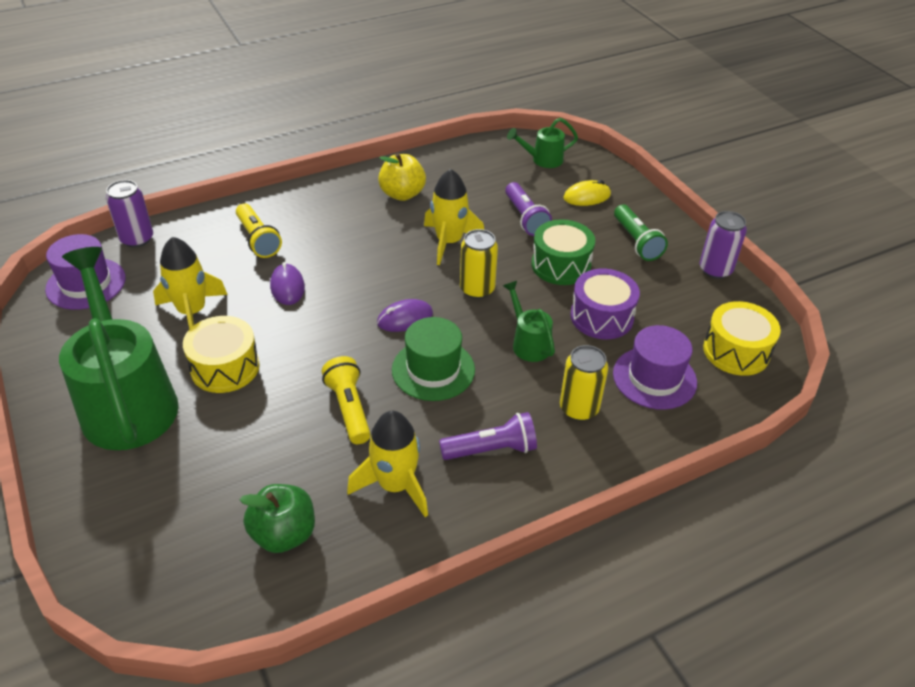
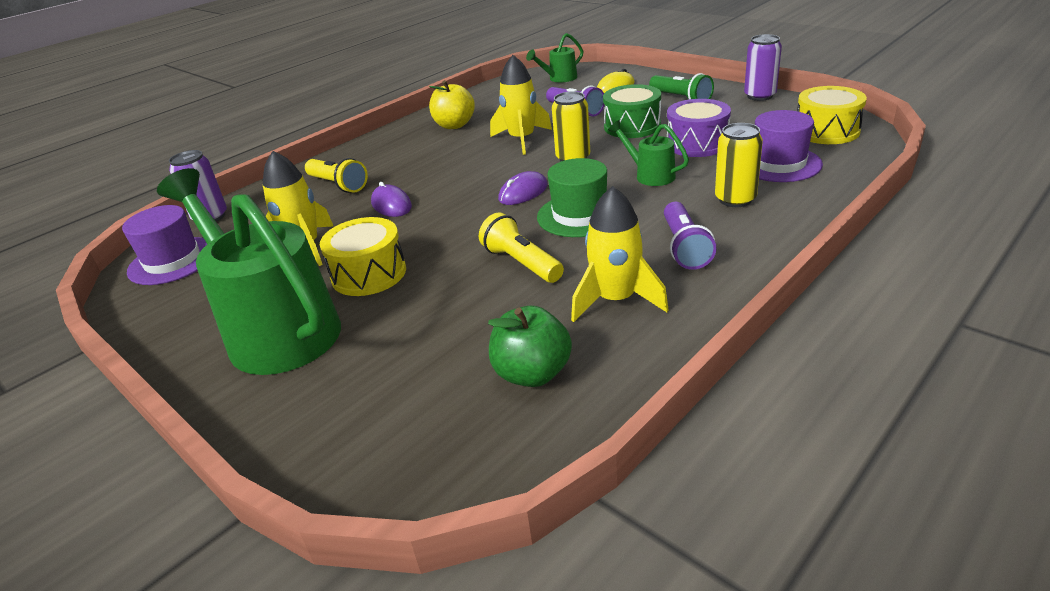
camera: 15 degrees left, 10 degrees down
purple flashlight [439,412,537,460] -> purple flashlight turned 120 degrees clockwise [664,202,716,270]

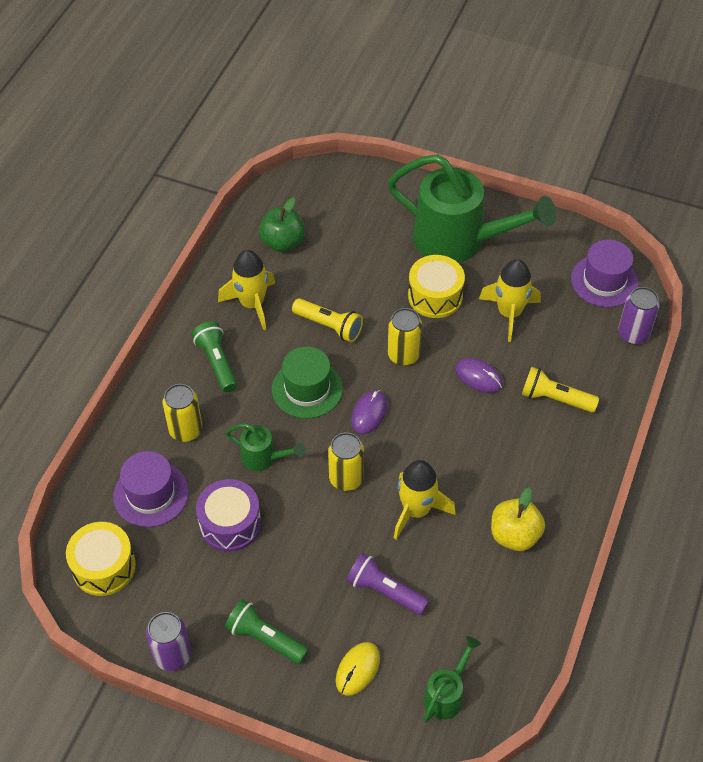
camera: 155 degrees right, 20 degrees up
green drum [603,84,661,138] -> none
purple flashlight [664,202,716,270] -> green flashlight [192,321,237,393]
none -> yellow can [388,308,422,366]

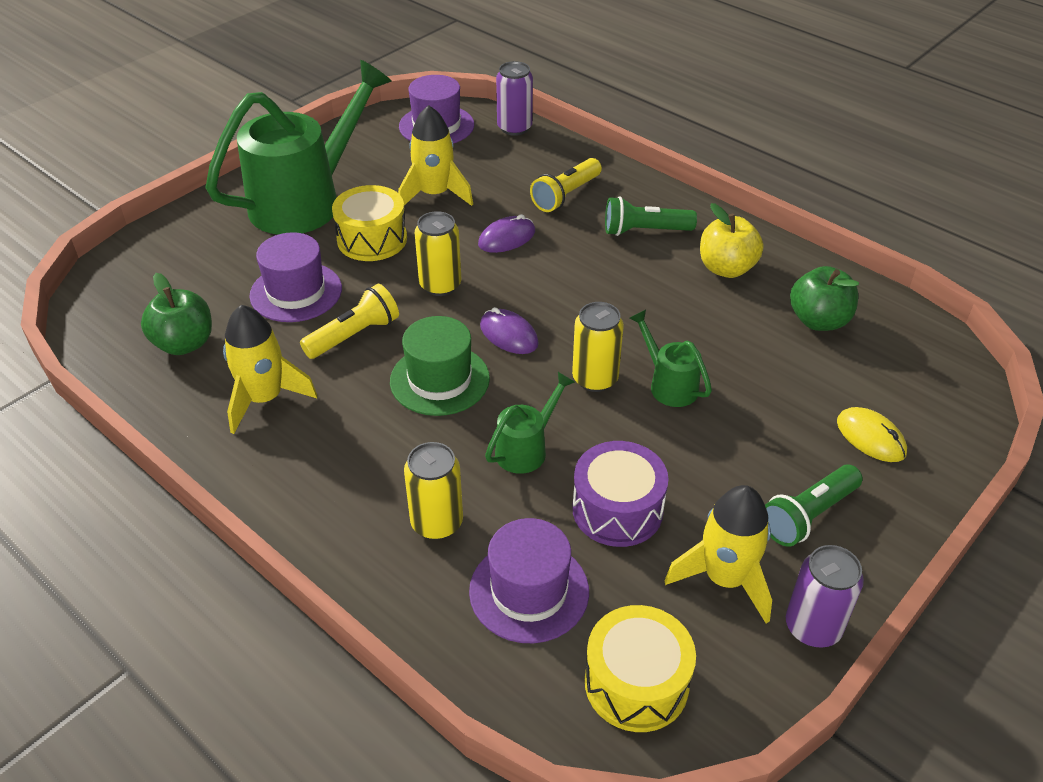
camera: 70 degrees left, 10 degrees down
green flashlight [192,321,237,393] -> green flashlight moved to [605,196,697,236]
purple flashlight [346,553,429,615] -> none
yellow rocket [394,460,456,540] -> yellow rocket moved to [665,485,772,623]
green watering can [423,636,481,722] -> green watering can moved to [629,310,712,407]
none -> purple hat [249,232,342,322]
none -> green apple [790,266,859,331]

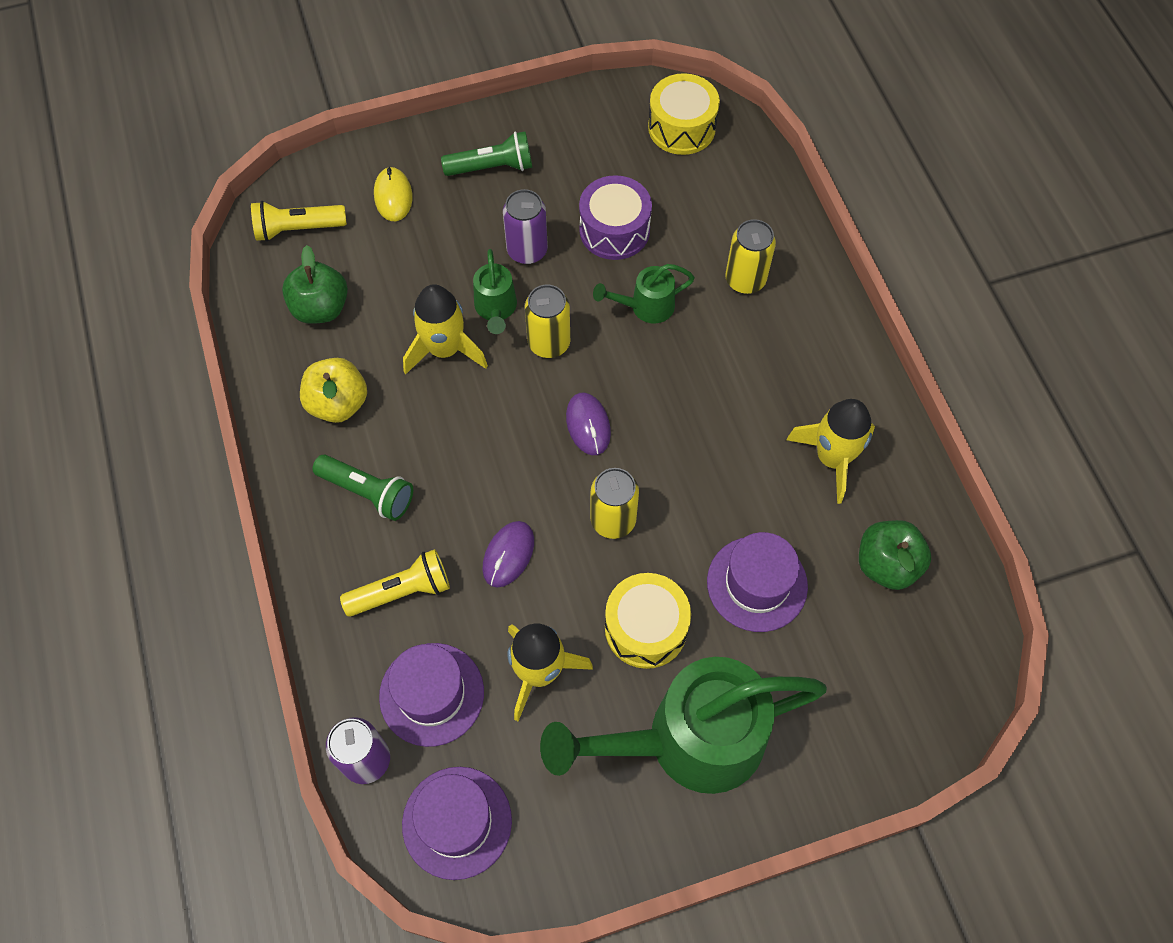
camera: 150 degrees left, 20 degrees up
yellow flashlight [300,284,399,359] -> yellow flashlight moved to [251,201,347,242]
green hat [390,316,490,416] -> none
purple hat [469,518,589,643] -> purple hat moved to [379,643,484,747]
purple mouse [478,214,535,253] -> purple mouse turned 60 degrees counterclockwise [482,521,534,588]
yellow rocket [665,485,772,623] -> yellow rocket moved to [403,284,488,374]
purple can [786,545,864,648] -> purple can moved to [503,189,548,264]

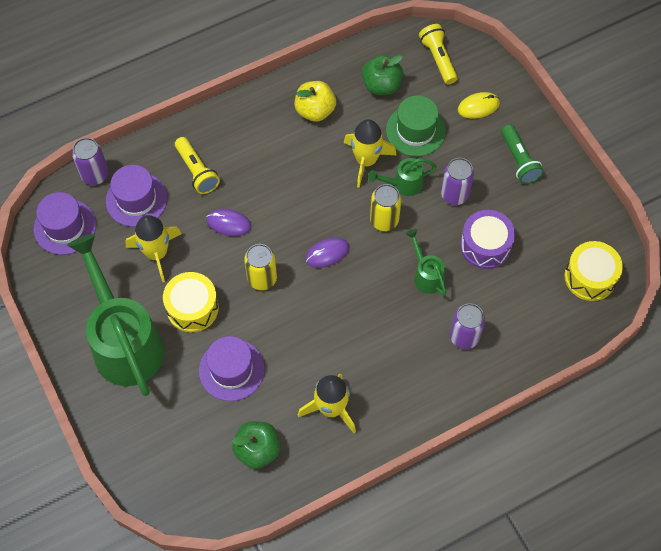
camera: 80 degrees right, 0 degrees up
green flashlight [312,455,413,521] -> none
yellow can [725,219,776,294] -> purple can [450,303,485,349]
none -> green hat [386,95,446,157]

